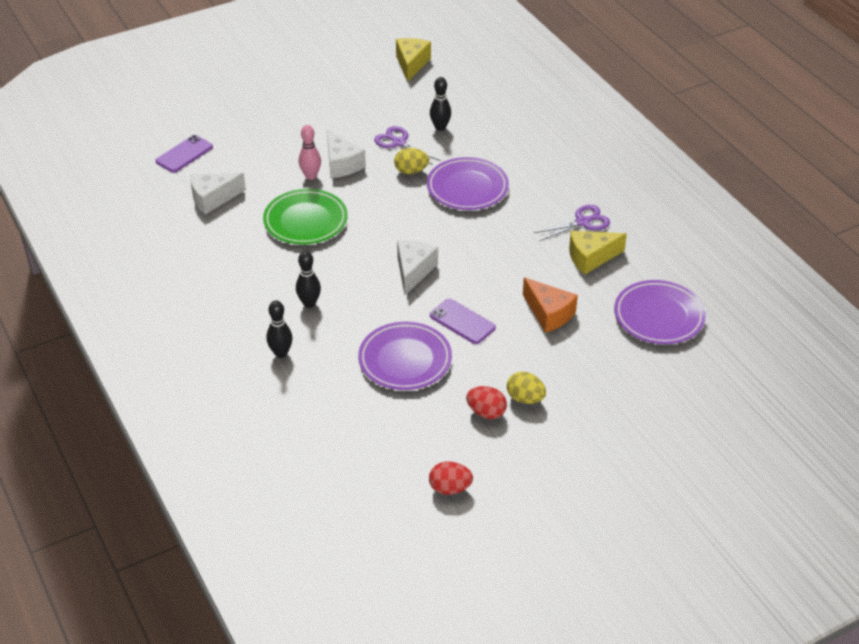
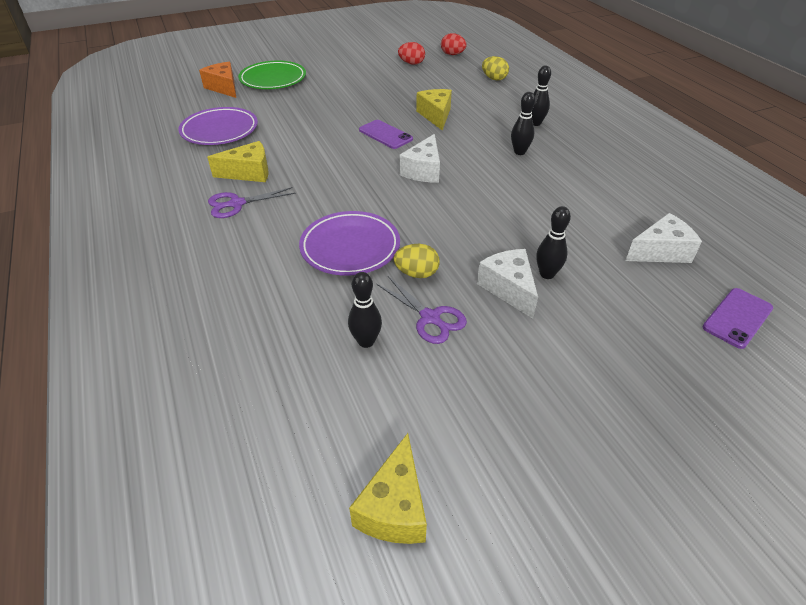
camera: 175 degrees left, 0 degrees up
green plate [263,189,348,244] -> green plate moved to [238,61,306,89]
pink bowling pin [299,125,321,180] -> black bowling pin [536,206,571,279]
purple plate [358,322,452,390] -> yellow cheese [416,89,452,131]
red egg [466,386,507,419] -> red egg moved to [441,33,467,55]
yellow egg [507,372,546,404] -> yellow egg moved to [482,56,509,81]
orange cheese [523,277,578,333] -> orange cheese moved to [199,62,236,98]

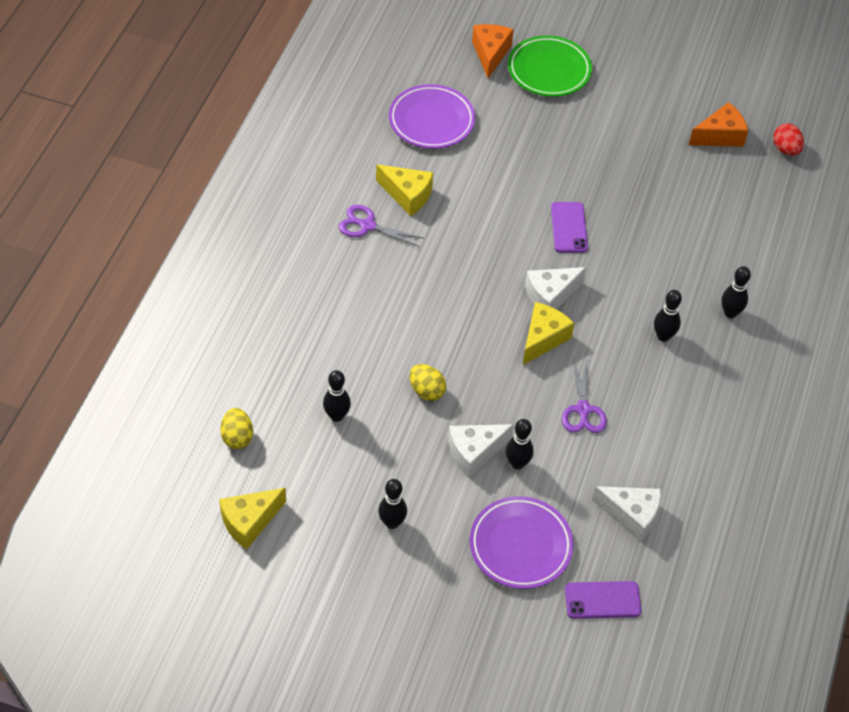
camera: 40 degrees right, 10 degrees up
purple plate [299,211,400,276] -> purple plate moved to [470,496,574,589]
purple scissors [376,276,467,344] -> purple scissors moved to [562,357,607,433]
red egg [398,42,425,65] -> orange cheese [689,102,748,147]
yellow cheese [416,89,452,131] -> yellow cheese moved to [523,302,575,365]
white cheese [477,249,538,319] -> white cheese turned 135 degrees counterclockwise [448,424,514,478]
yellow egg [482,56,509,81] -> yellow egg moved to [220,408,253,449]
none -> black bowling pin [378,479,407,529]

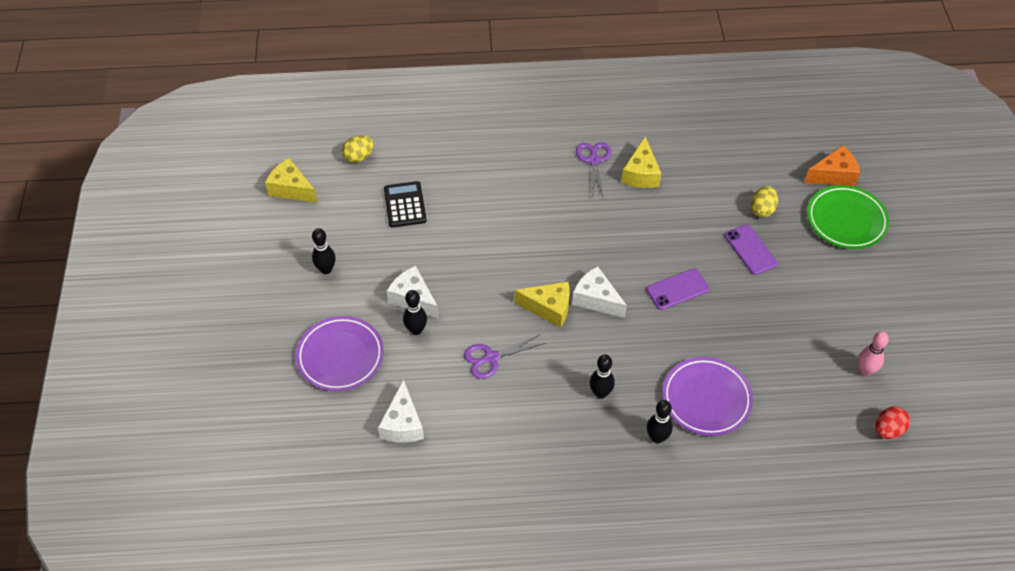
camera: 70 degrees right, 0 degrees up
black bowling pin [323,370,351,422] -> black calculator [384,181,427,227]
purple plate [389,84,475,149] -> purple plate moved to [662,357,753,436]
yellow egg [410,364,446,401] -> yellow egg moved to [751,186,778,217]
purple phone [565,581,642,619] -> purple phone moved to [725,224,778,275]
orange cheese [689,102,748,147] -> pink bowling pin [858,332,889,376]

